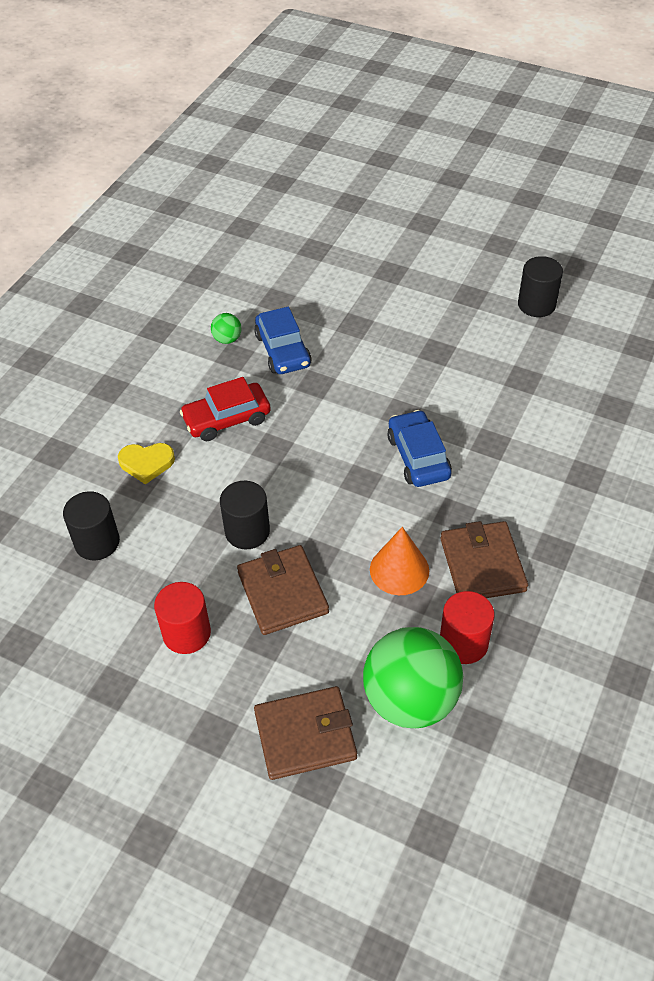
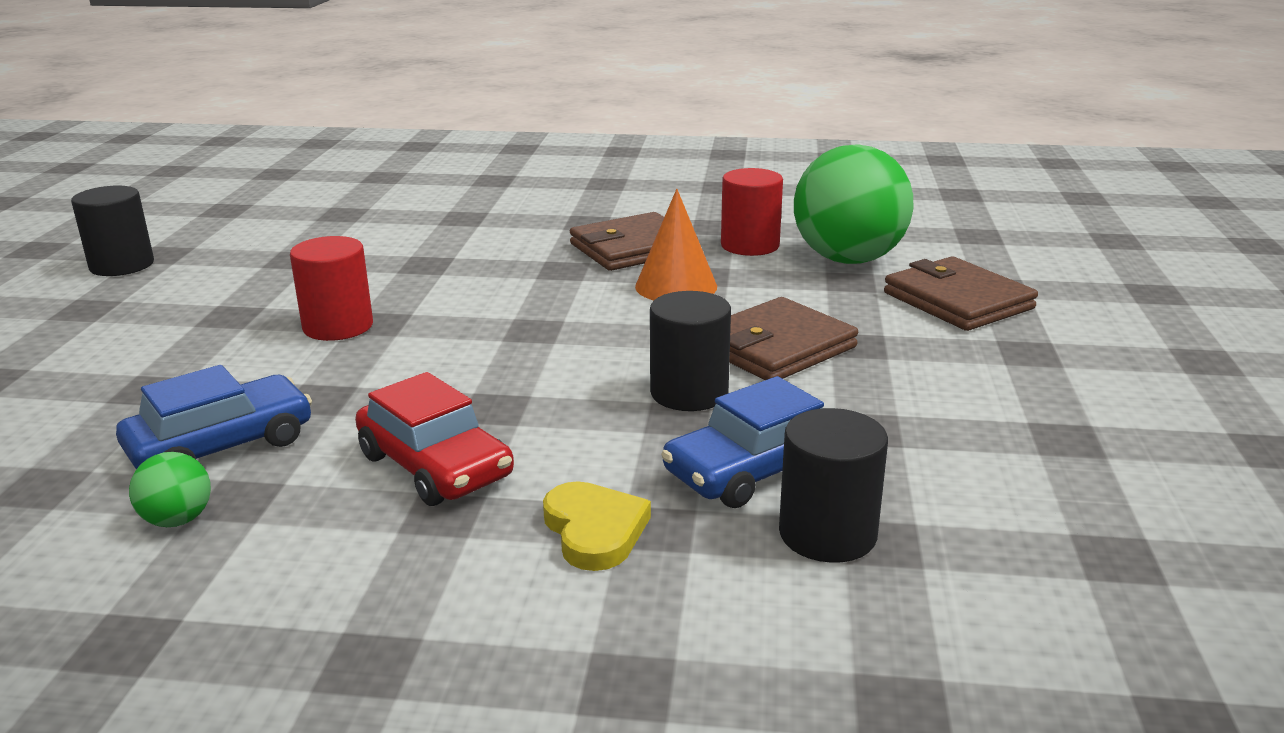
camera: 110 degrees left, 25 degrees down
red cylinder [154,582,211,654] -> red cylinder moved to [290,236,373,341]
blue car [387,410,452,487] -> blue car moved to [661,376,824,508]

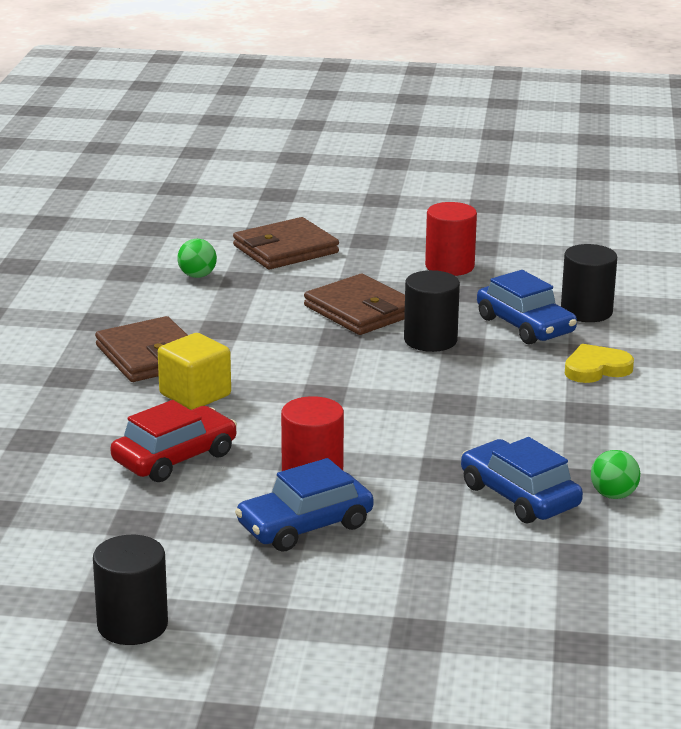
camera: 90 degrees left, 0 degrees up
red car [355,372,514,506] -> red car moved to [110,400,237,482]
orange cone [635,189,717,300] -> none
red cylinder [721,168,783,256] -> red cylinder moved to [425,202,477,276]
green ball [794,144,913,264] -> green ball [177,239,217,278], size x0.41
none -> yellow cube [158,333,231,410]
none -> blue car [235,458,374,552]

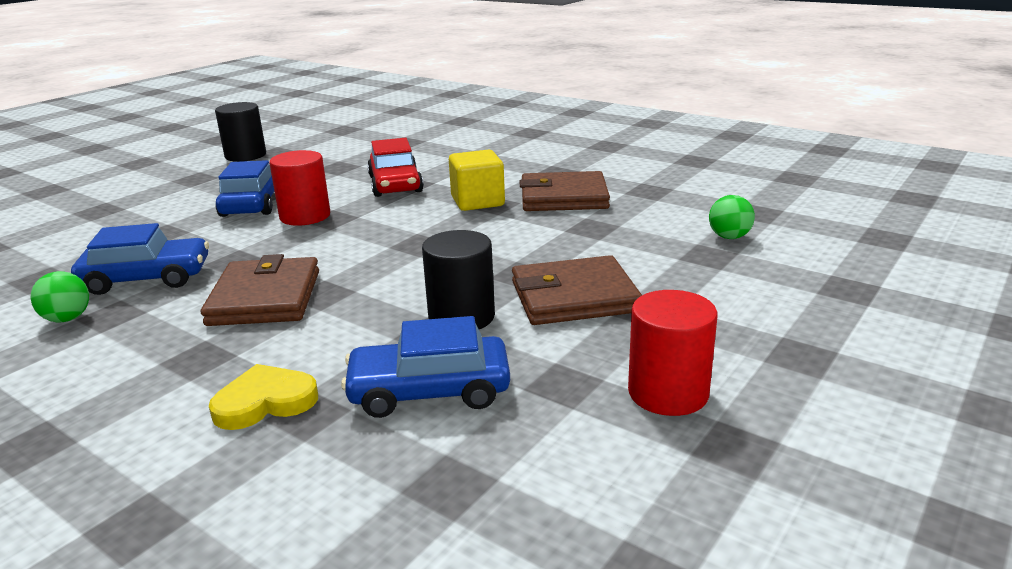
camera: 120 degrees right, 0 degrees up
brown wallet [233,217,339,269] -> brown wallet moved to [201,254,319,326]
black cylinder [561,244,617,322] -> none
yellow heart [565,344,634,383] -> yellow heart turned 120 degrees counterclockwise [209,364,318,430]

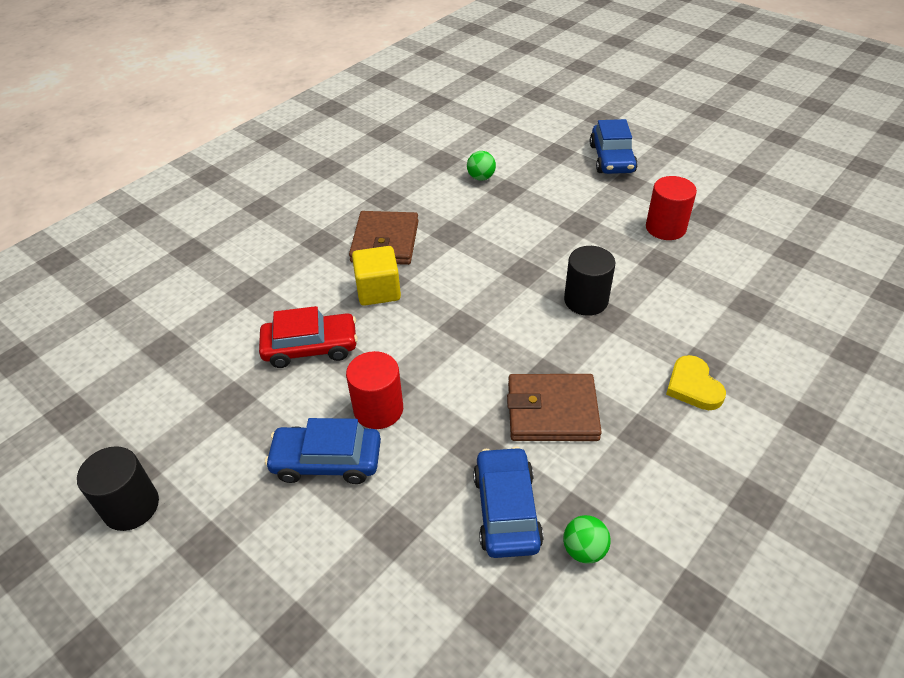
camera: 85 degrees left, 20 degrees up
blue car [341,316,510,418] -> blue car moved to [590,119,638,174]
brown wallet [512,255,642,325] -> none

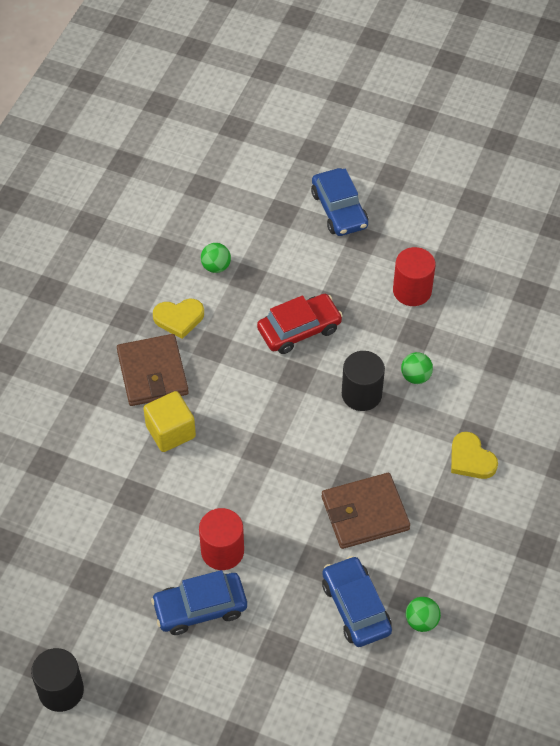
camera: 20 degrees left, 10 degrees up
red car [259,306,358,368] -> red car moved to [257,294,343,354]
none -> yellow heart [153,299,204,339]
none -> green ball [401,352,433,384]

